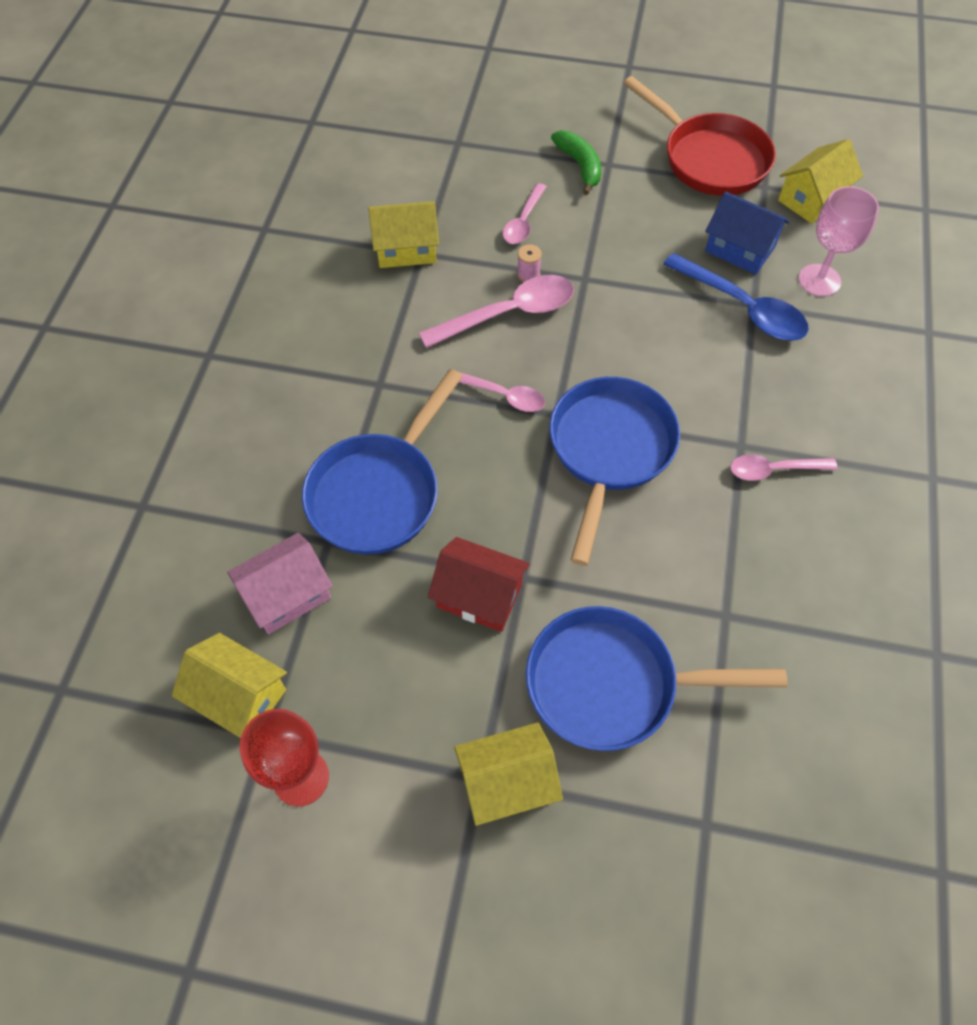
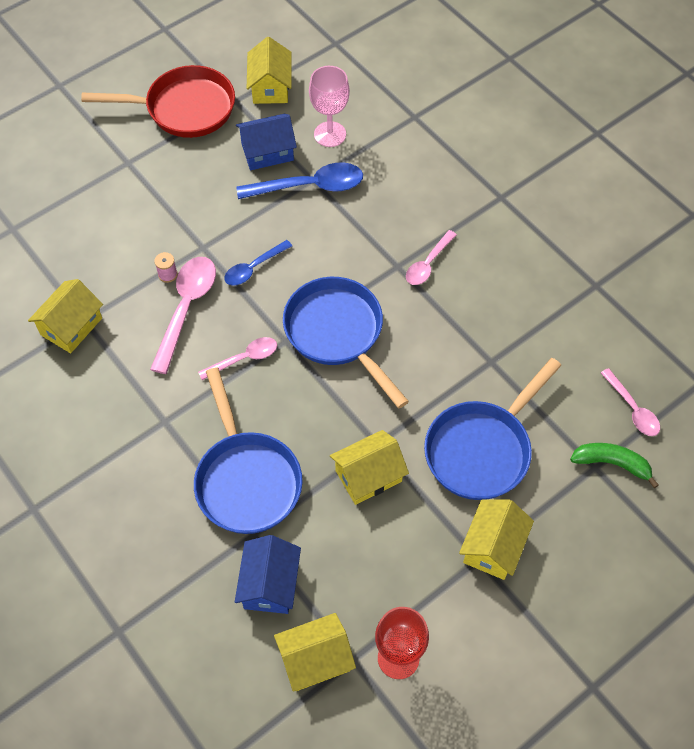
camera: 50 degrees left, 0 degrees up
pink house [227,533,333,634] -> blue house [235,535,301,614]
red house [428,537,530,632] -> yellow house [330,430,409,505]
pink spoon [503,183,547,244] -> pink spoon moved to [601,368,660,436]
green banana [551,131,601,195] -> green banana moved to [570,443,659,488]
none -> blue spoon [224,240,292,286]

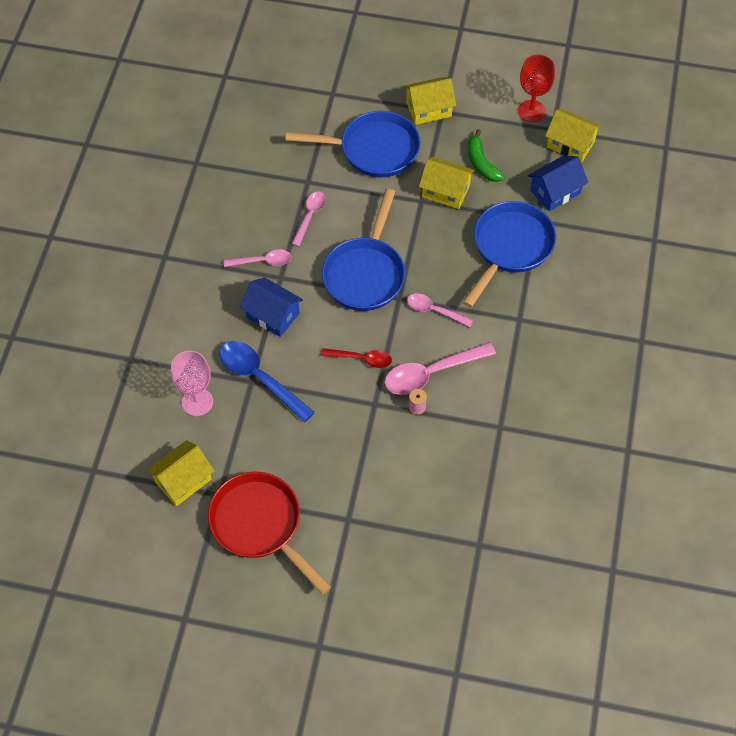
camera: 130 degrees left, 0 degrees up
yellow house [28,279,103,353] -> none
blue spoon [224,240,292,286] -> red spoon [321,348,392,368]
blue house [236,114,297,170] -> blue house moved to [240,277,303,337]
green banana [570,443,659,488] -> green banana moved to [468,129,505,182]
pink spoon [601,368,660,436] -> pink spoon moved to [292,191,326,247]

